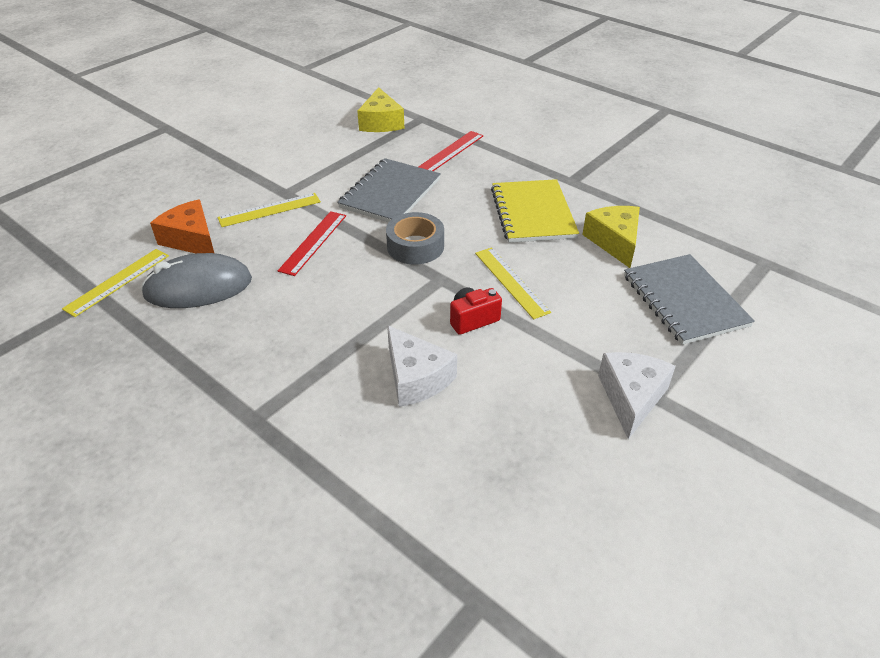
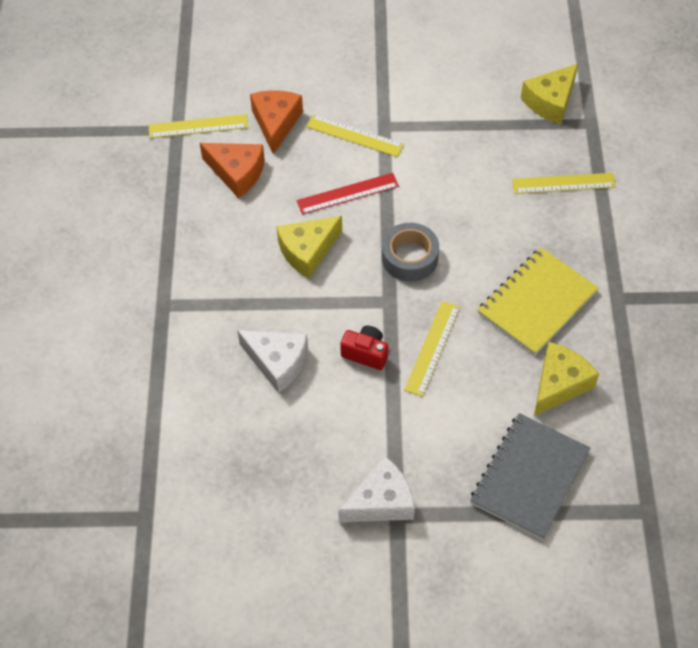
camera: 50 degrees right, 15 degrees up
grey mouse [141,253,252,308] -> orange cheese [200,143,265,198]
grey notebook [337,158,441,222] -> none
white cheese [387,325,457,407] -> white cheese turned 75 degrees counterclockwise [237,330,308,393]
red ruler [418,131,484,171] -> yellow ruler [512,173,616,194]
none -> yellow cheese [276,216,342,278]

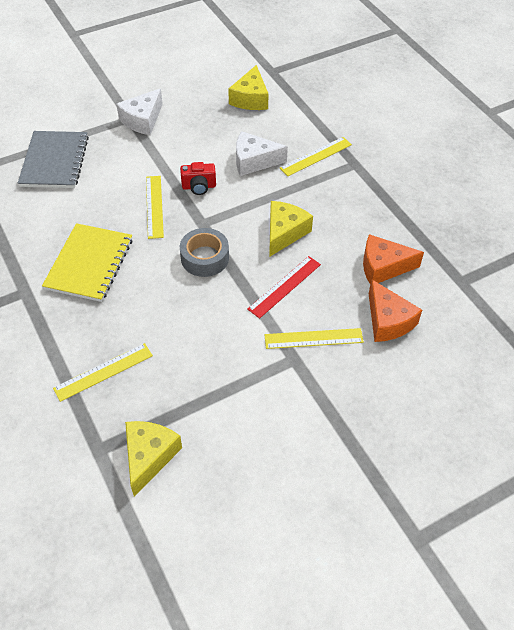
camera: 150 degrees right, 5 degrees down
yellow ruler [149,114,248,138] -> yellow ruler moved to [280,137,352,176]
yellow cheese [534,342,599,416] -> yellow cheese moved to [228,65,269,110]

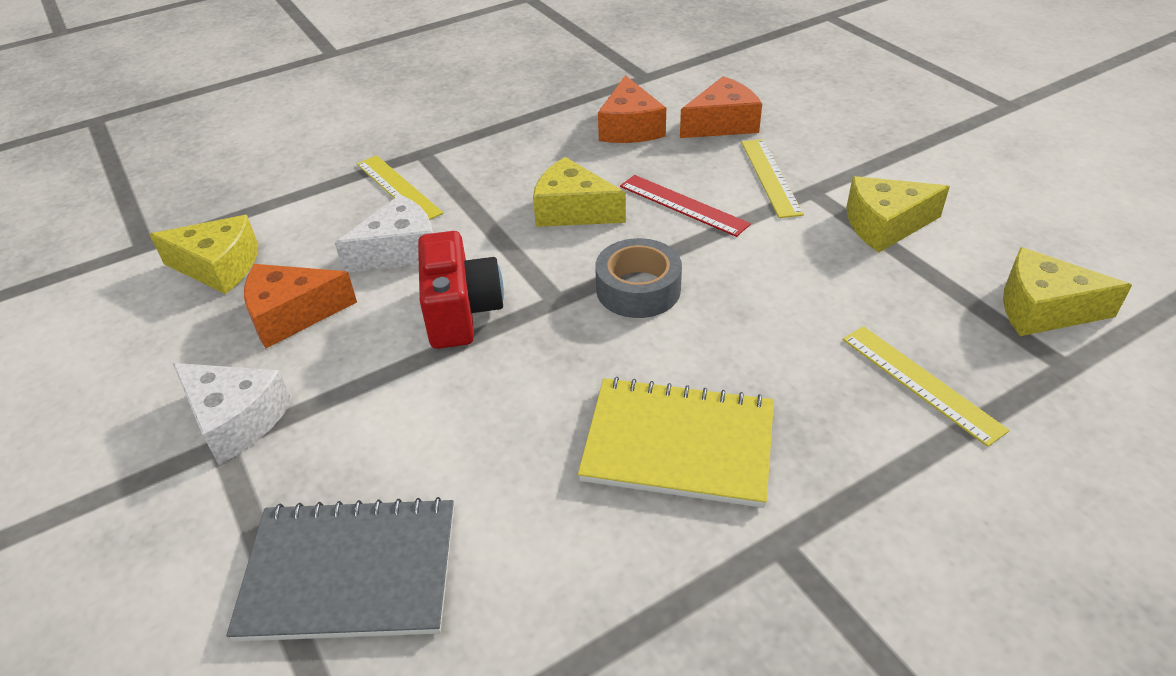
camera: 90 degrees left, 10 degrees down
yellow ruler [146,176,164,239] -> none
red camera [180,162,216,195] -> red camera [418,231,504,349], size x1.58
white cheese [236,131,288,176] -> white cheese turned 120 degrees counterclockwise [335,195,433,273]
none -> orange cheese [244,264,357,348]
none -> yellow cheese [846,176,950,252]

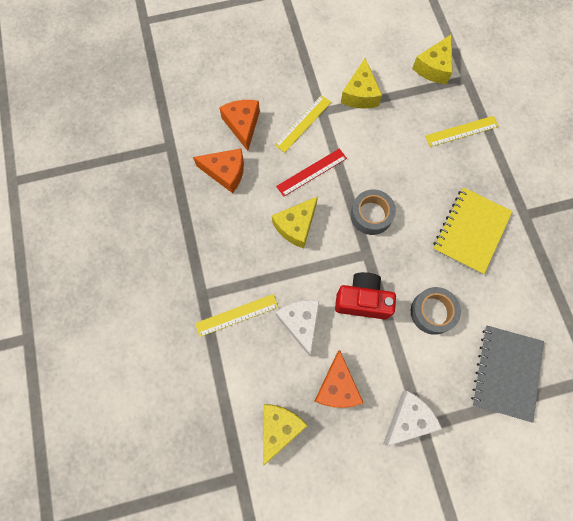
camera: 75 degrees left, 30 degrees up
yellow ruler [741,139,804,218] -> yellow ruler turned 60 degrees counterclockwise [275,95,331,153]
none -> grey tape [411,287,461,335]

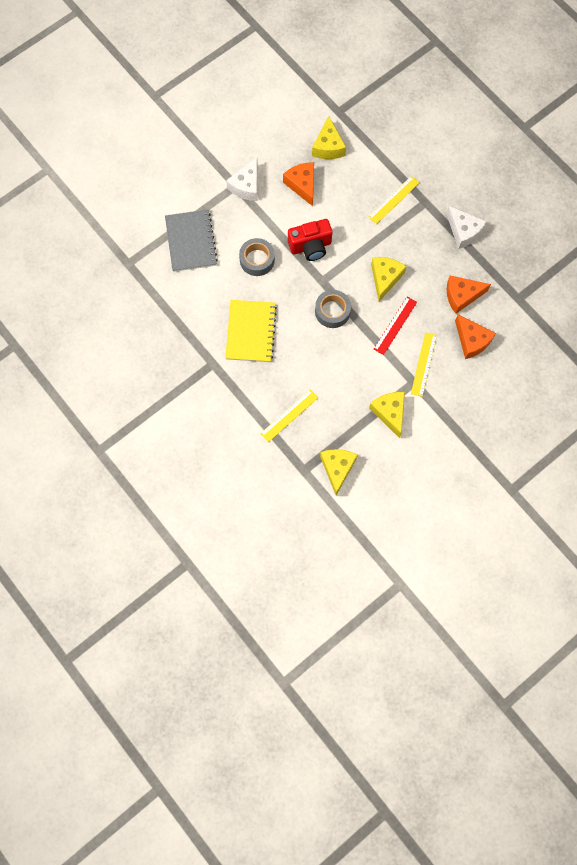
camera: 155 degrees right, 0 degrees up
white cheese [276,300,319,356] -> white cheese moved to [446,206,487,249]

